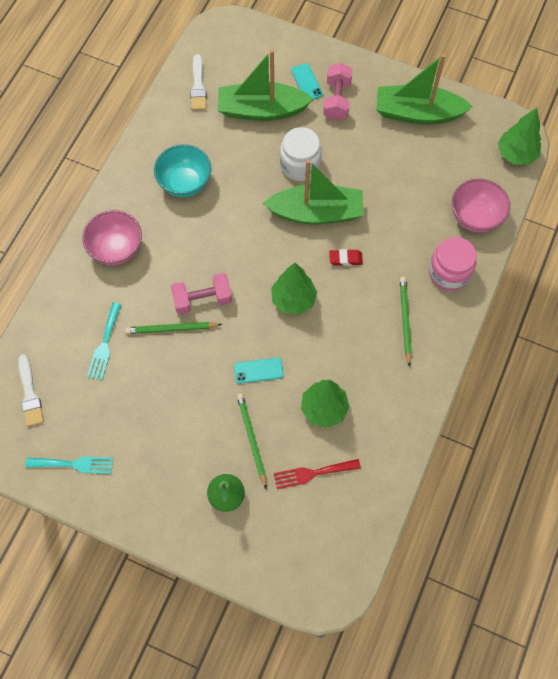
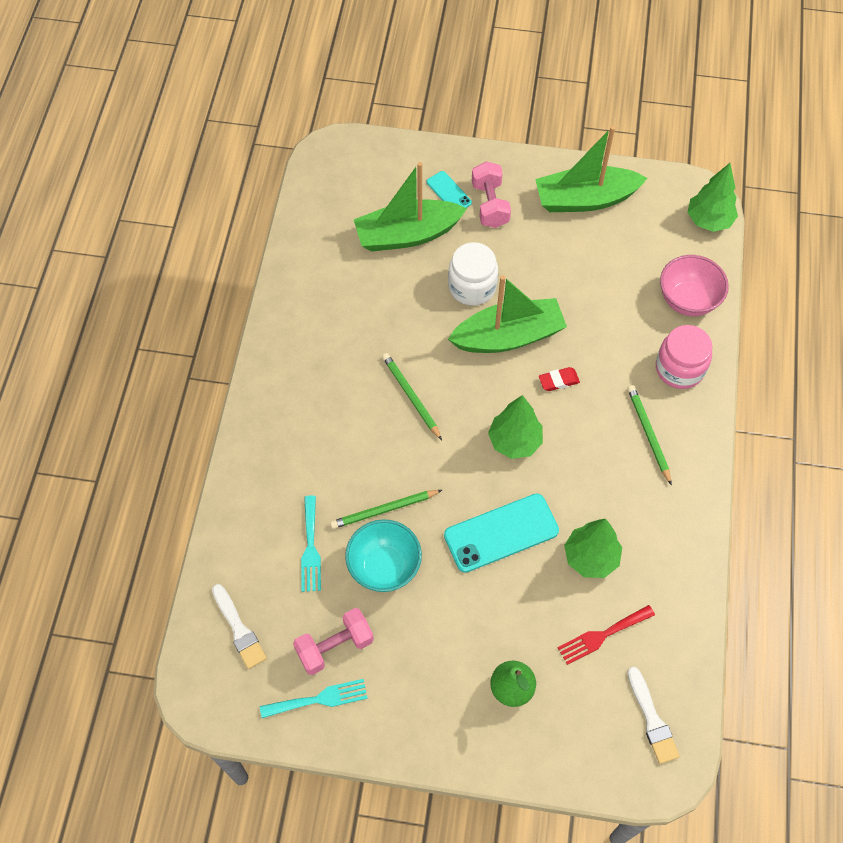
camera: 15 degrees left, 5 degrees down
pink bowl [82,210,142,265] -> none
turquoise bowl [154,144,211,197] -> turquoise bowl moved to [345,519,422,592]
pink dumbbell [171,273,232,314] -> pink dumbbell moved to [293,608,374,675]
white brush [190,54,207,110] -> white brush moved to [628,667,680,764]
turquoise phone [234,358,284,384] -> turquoise phone [444,493,559,573], size x1.88
green pencil [237,393,267,488] -> green pencil moved to [382,353,442,440]

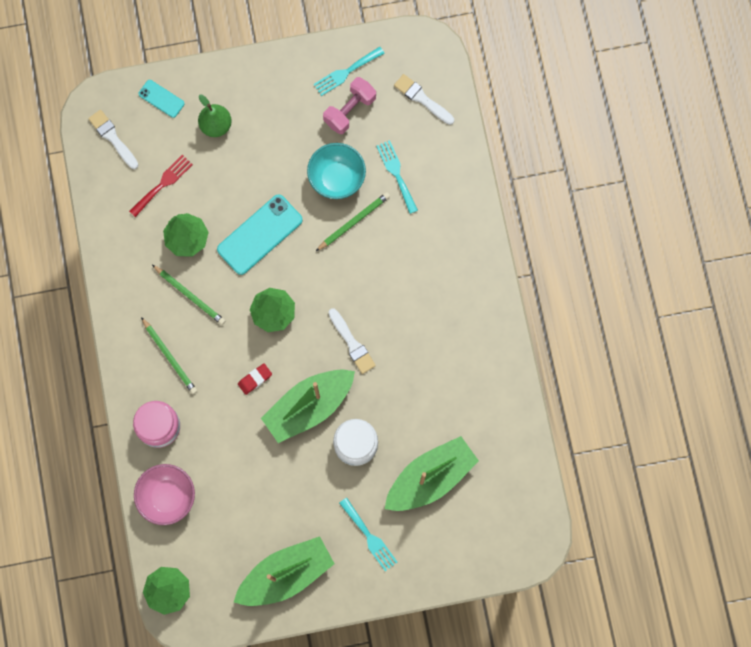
camera: 160 degrees right, 15 degrees up
green pencil [382,353,442,440] -> green pencil moved to [152,265,225,325]
turquoise phone [427,171,472,208] -> turquoise phone moved to [138,80,185,118]
pink dumbbell [472,161,511,228] -> turquoise fork [339,498,397,571]
none -> white brush [328,308,376,374]

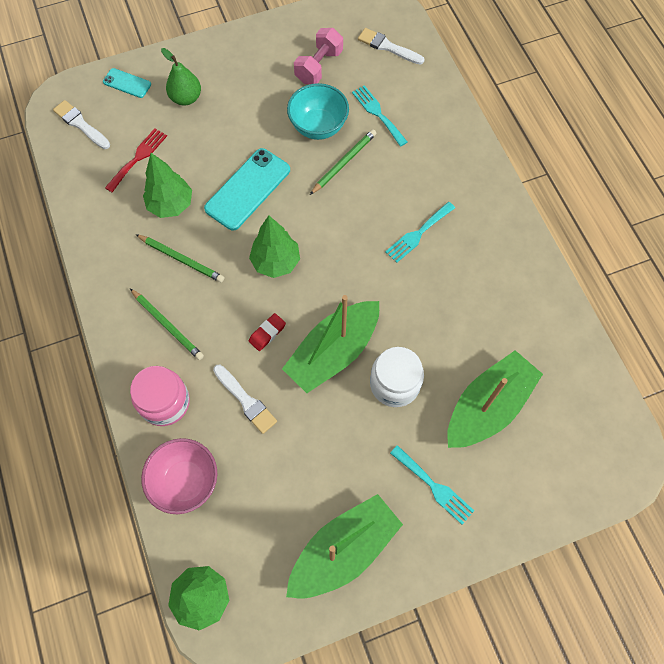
camera: 10 degrees left, 10 degrees down
turquoise fork [313,47,385,96] -> turquoise fork moved to [385,202,455,263]
white brush [328,308,376,374] -> white brush moved to [213,365,277,434]

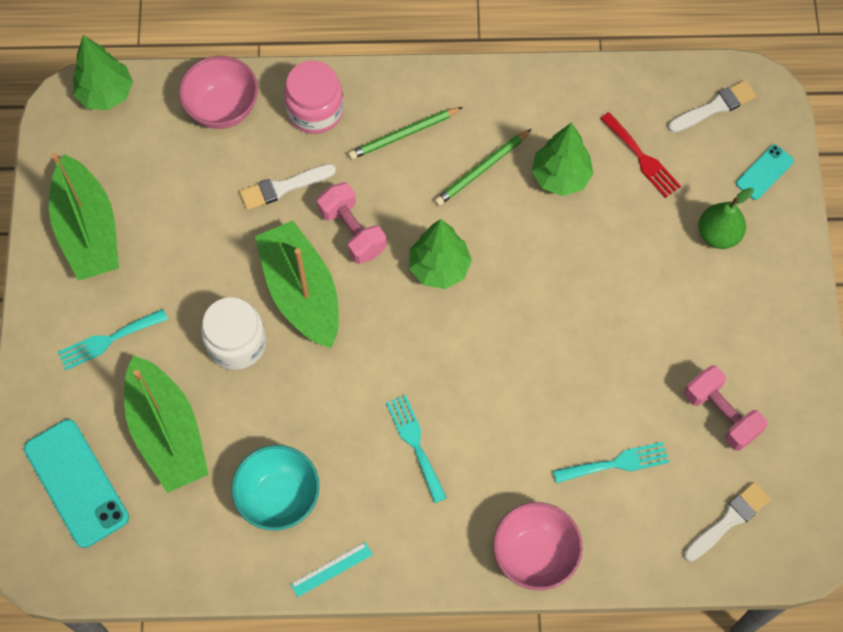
camera: 110 degrees right, 0 degrees up
turquoise phone [204,148,290,231] -> turquoise phone moved to [24,419,129,548]
red eraser [249,313,286,351] -> pink dumbbell [317,182,387,264]
turquoise bowl [287,83,349,140] -> turquoise bowl moved to [231,445,320,531]
green pencil [310,129,376,195] -> none
none -> turquoise ruler [290,542,373,597]
none -> pink bowl [493,502,583,590]

